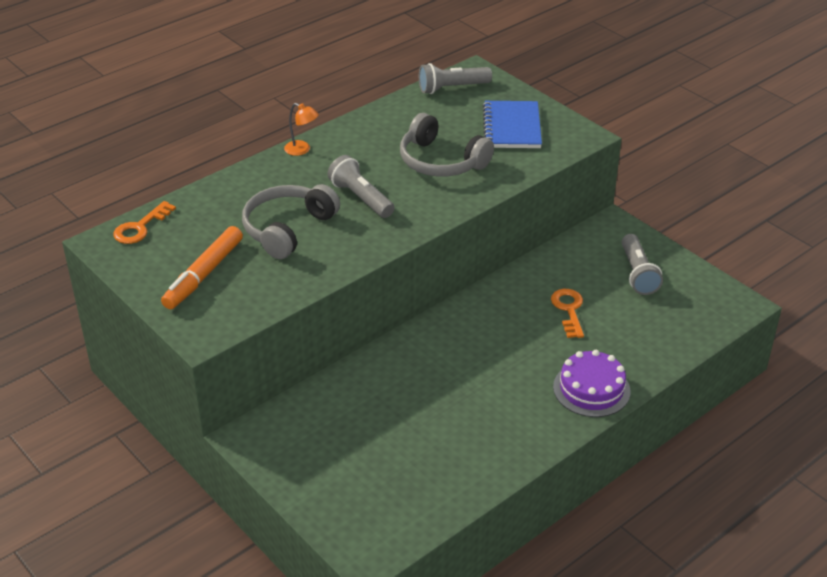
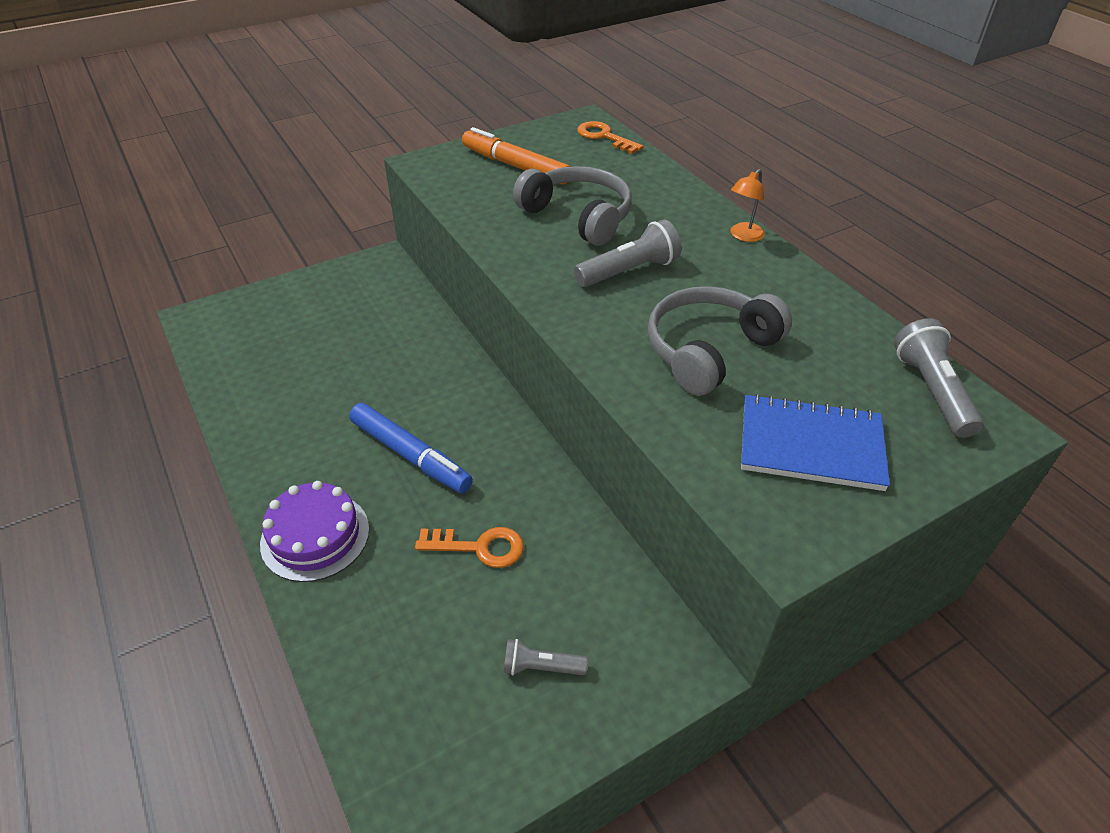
camera: 100 degrees right, 5 degrees up
grey flashlight [622,234,663,295] -> grey flashlight [503,639,588,675], size x0.61
none -> blue marker [349,403,473,493]

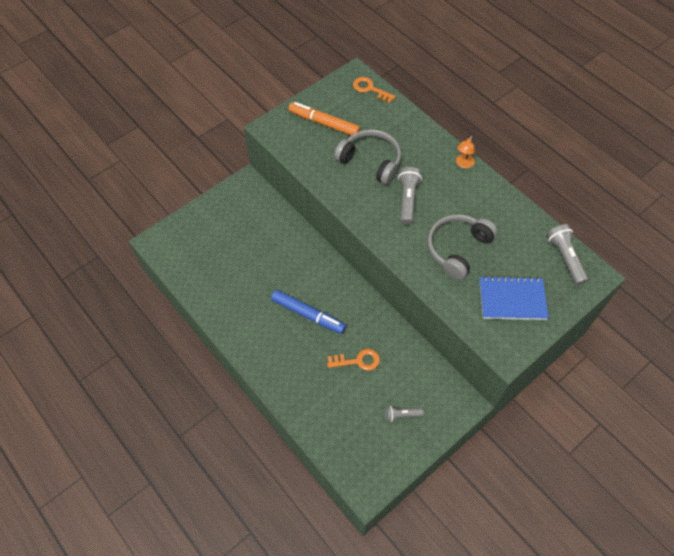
camera: 10 degrees left, 15 degrees up
purple cake [260,481,369,582] -> none
grey flashlight [574,219,681,287] -> grey flashlight turned 45 degrees counterclockwise [398,167,422,225]

